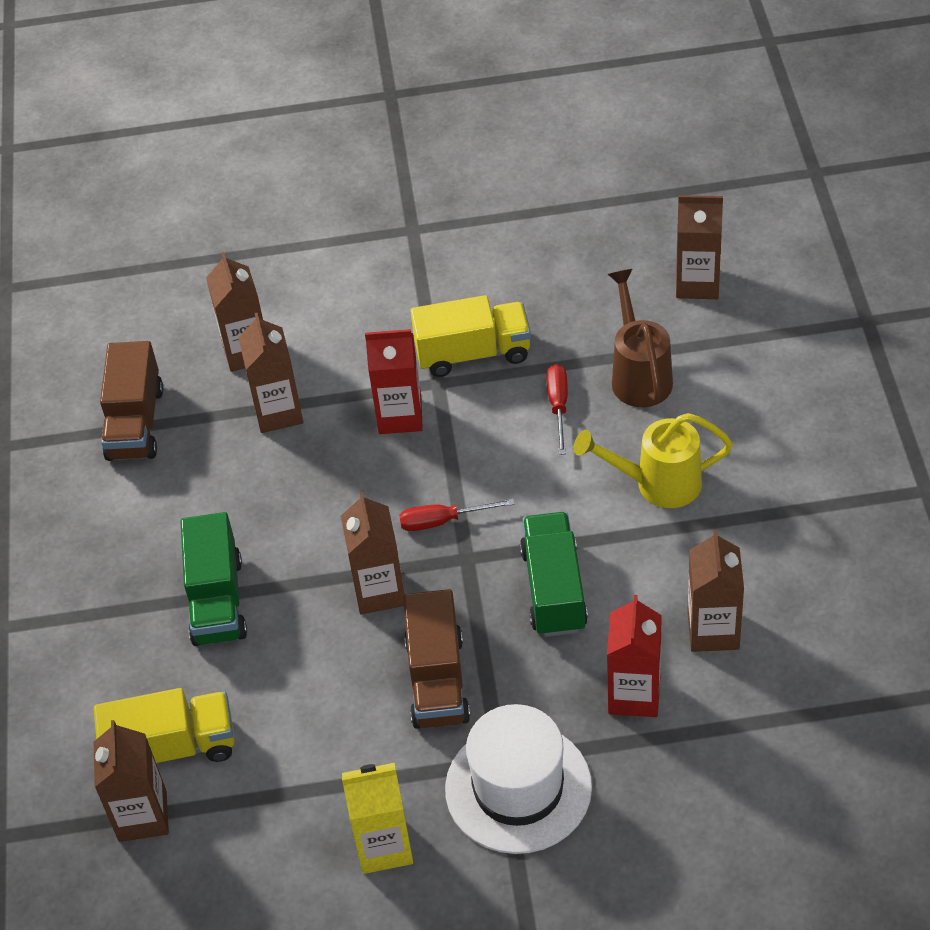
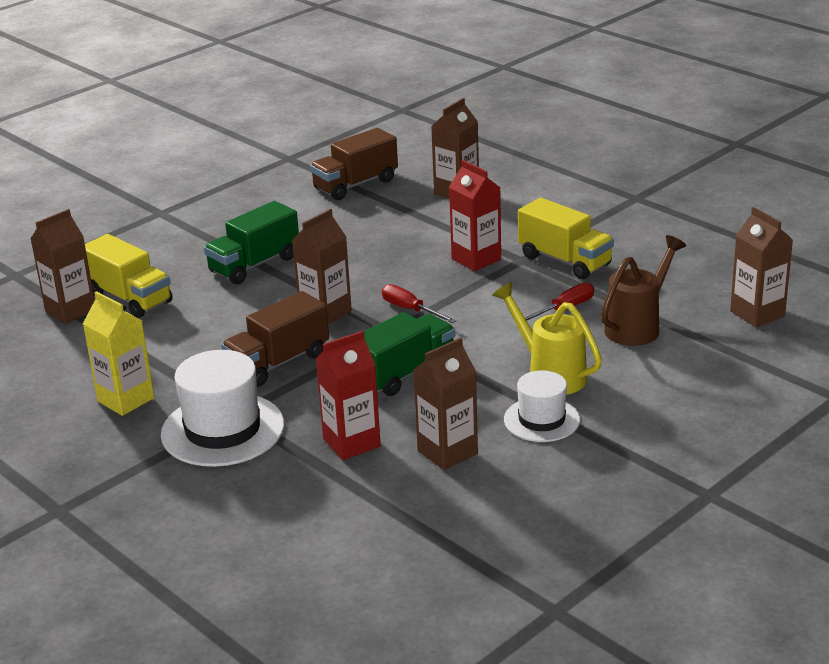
camera: 50 degrees right, 20 degrees down
brown carton [238,313,303,433] -> none
none -> white hat [504,370,580,442]

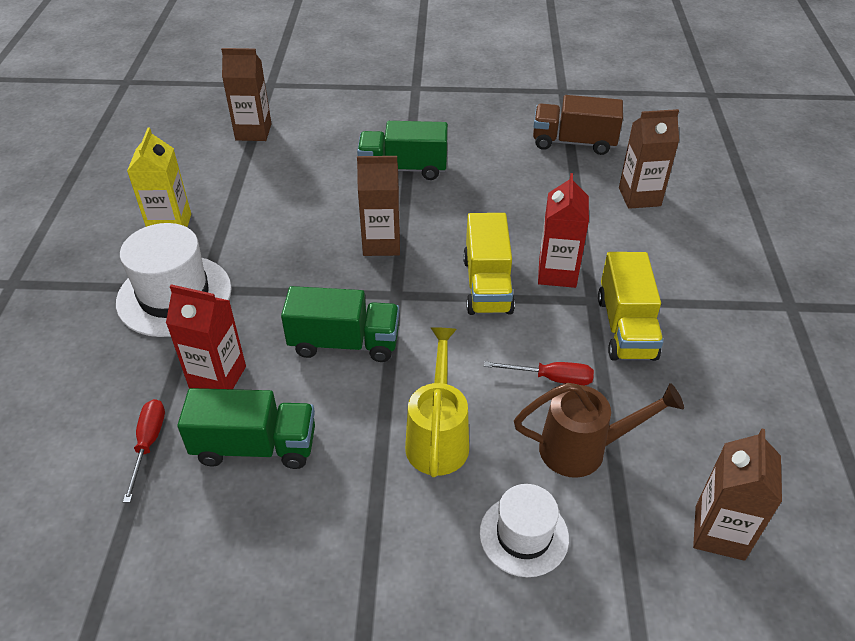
camera: 45 degrees right, 15 degrees up
yellow truck [85,234,172,318] -> yellow truck moved to [463,213,515,315]
brown truck [221,291,329,387] -> none
red screwdriver [382,284,456,323] -> red screwdriver moved to [123,399,165,503]
brown carton [413,338,478,470] -> green truck [177,388,315,469]
white hat [504,370,580,442] -> white hat moved to [479,484,569,577]

